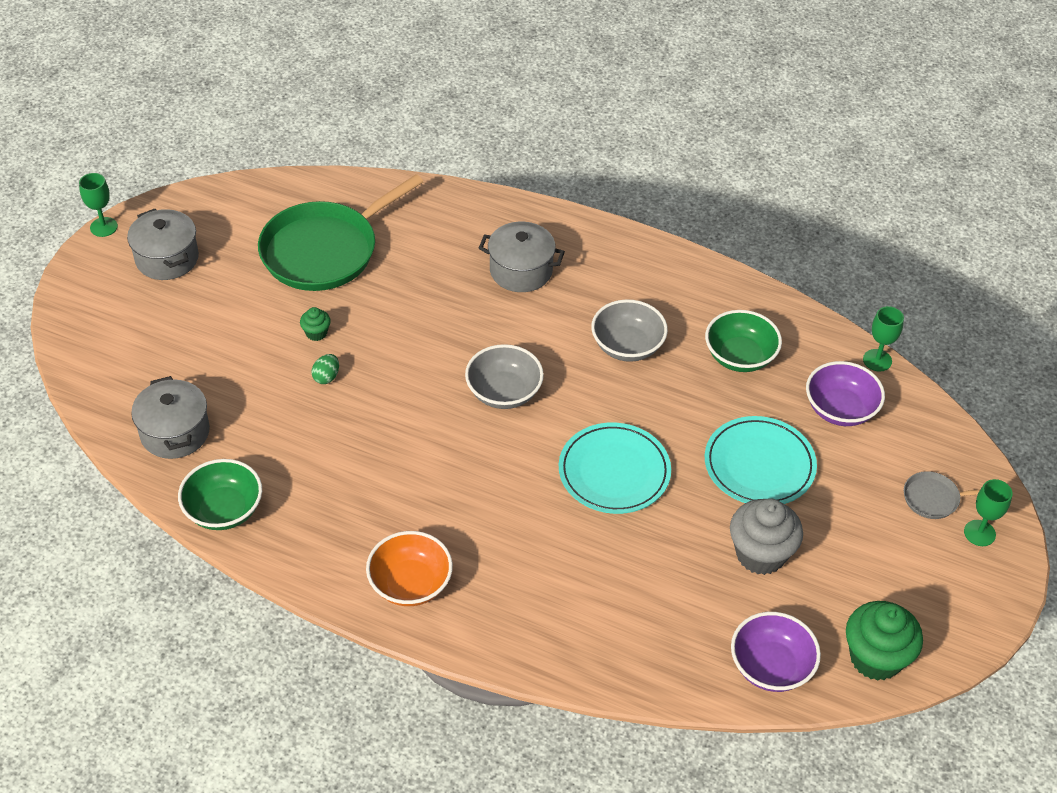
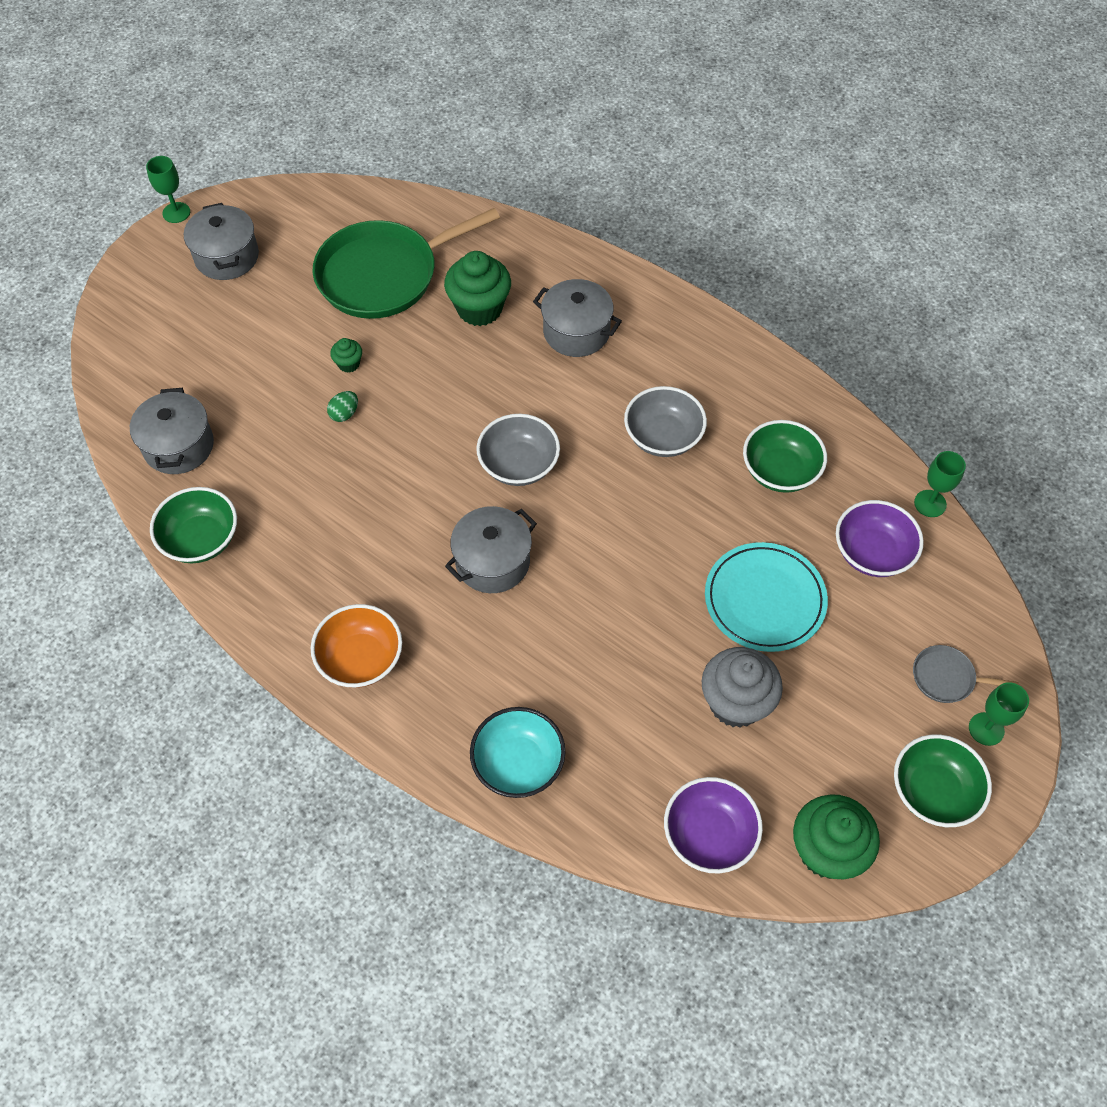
camera: 15 degrees right, 10 degrees up
turquoise plate [559,423,671,514] -> none
none -> green cupcake [444,251,511,326]
none -> grey pot [445,506,537,593]
none -> turquoise bowl [470,707,566,798]
none -> green bowl [894,734,992,827]

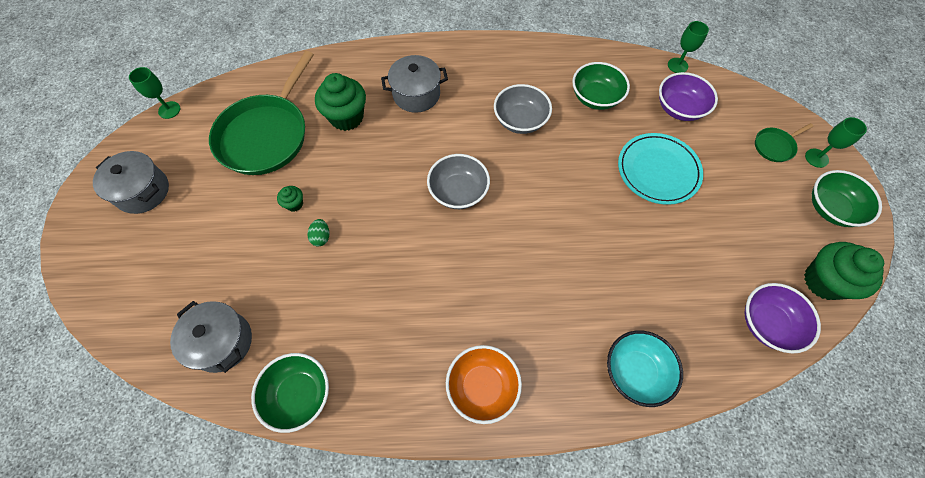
camera: 40 degrees left, 5 degrees up
green goblet [146,156,190,223] -> green goblet moved to [129,67,180,119]
grey pot [445,506,537,593] -> none
grey cupcake [702,647,783,728] -> none
grey pan [913,645,1019,703] -> green pan [755,123,814,162]

